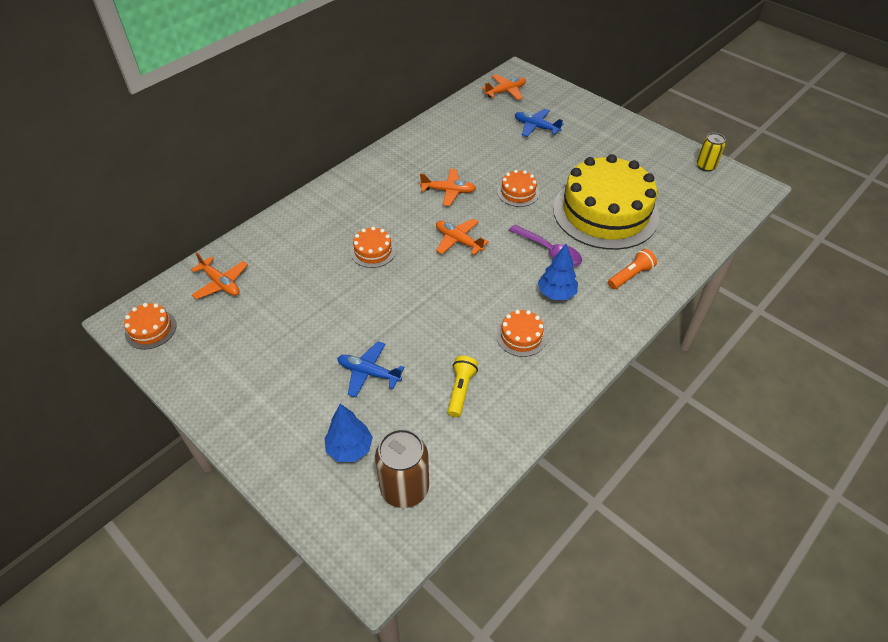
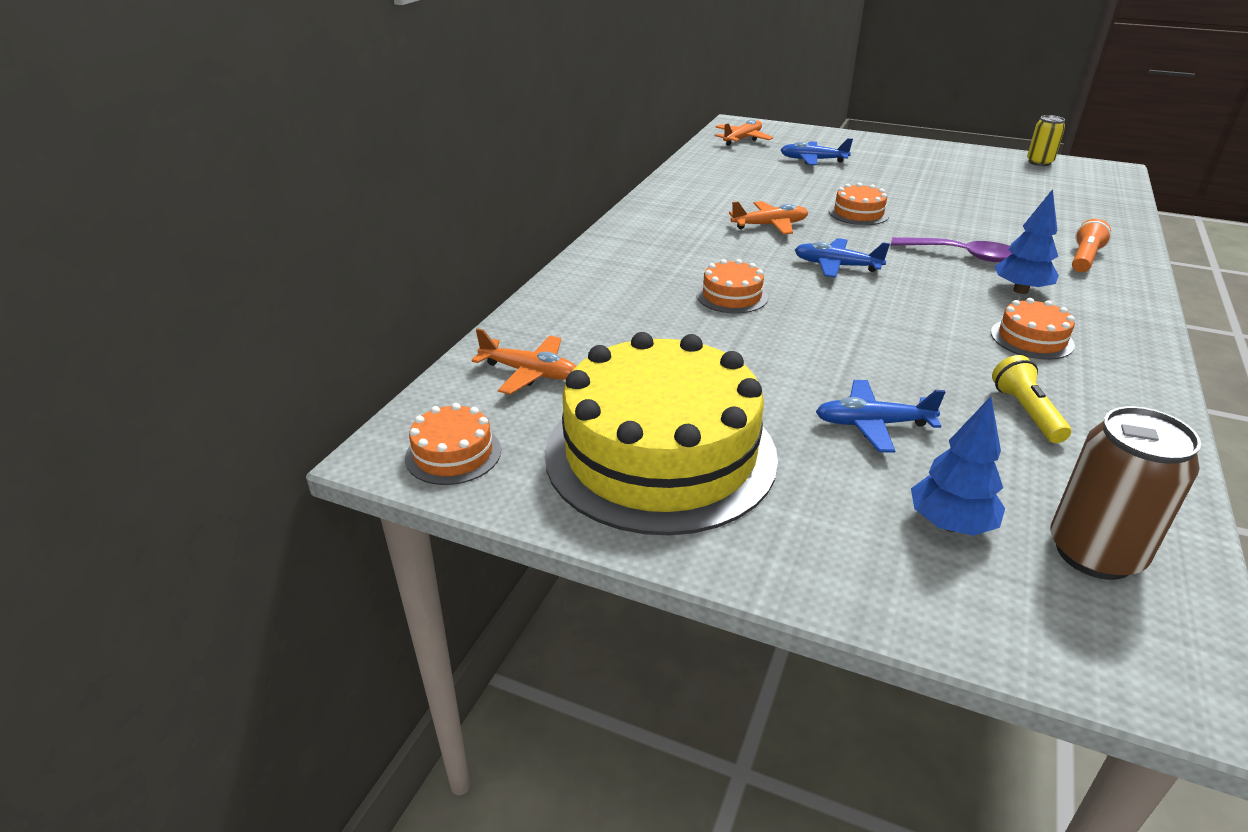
camera: 20 degrees left, 15 degrees down
orange plane [436,219,489,255] -> blue plane [795,238,890,278]
yellow cake [553,154,659,250] -> yellow cake moved to [545,332,778,536]

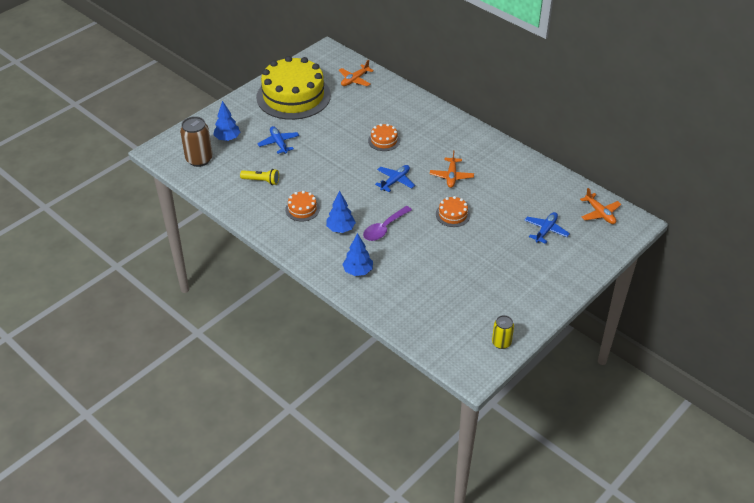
camera: 110 degrees right, 10 degrees up
orange cake [405,403,501,485] -> none
blue plane [816,380,946,453] -> blue plane turned 45 degrees counterclockwise [257,126,299,154]
orange flashlight [1072,219,1111,272] -> blue tree [342,233,373,276]

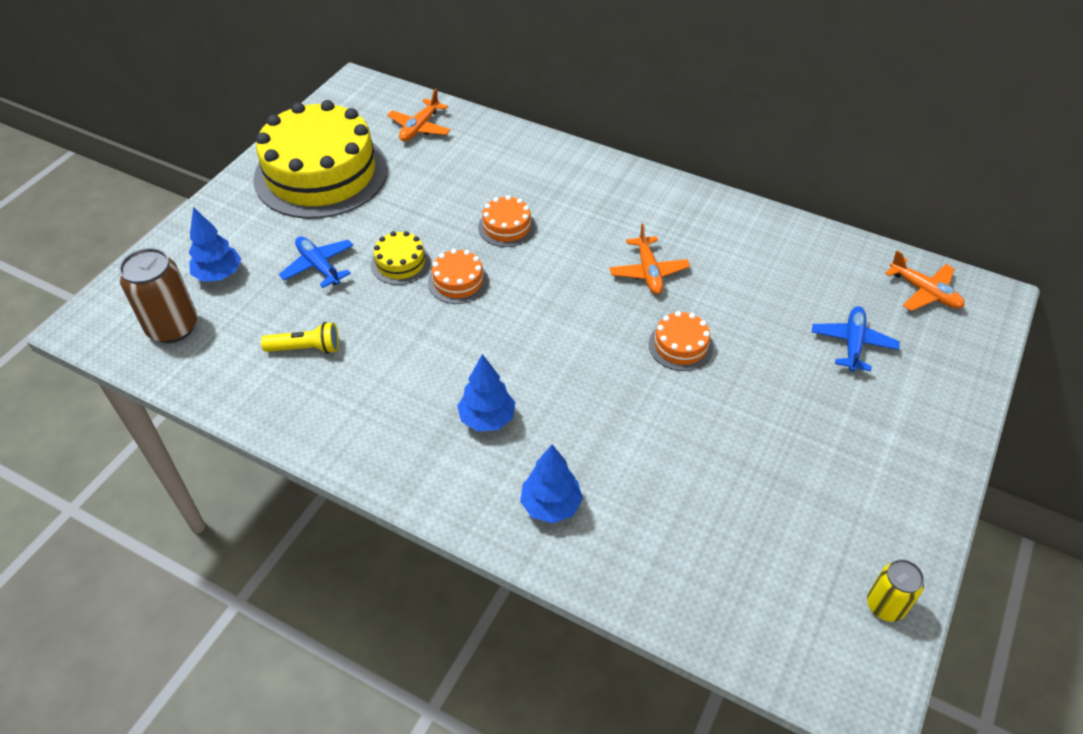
camera: 15 degrees left, 5 degrees up
orange cake [285,191,320,222] -> orange cake moved to [428,249,489,304]
purple spoon [363,206,412,241] -> none
blue plane [375,165,415,192] -> none
none -> yellow cake [371,231,431,285]

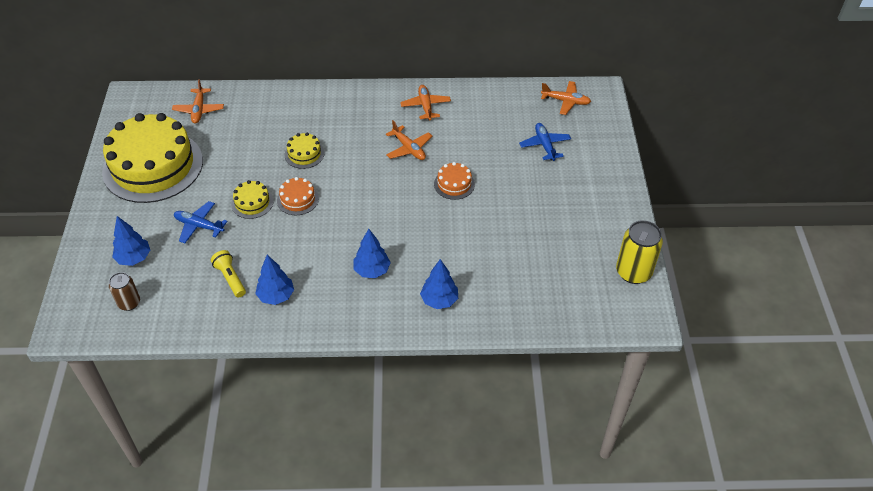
camera: 30 degrees left, 0 degrees up
brown can [119,248,197,343] -> brown can [109,272,140,311], size x0.61
yellow flashlight [261,322,339,354] -> yellow flashlight turned 90 degrees counterclockwise [211,250,246,298]
orange cake [478,195,536,247] -> yellow cake [284,133,325,169]
yellow can [867,559,924,622] -> yellow can [616,220,663,284], size x1.65
none -> blue tree [255,255,294,305]
none -> orange plane [400,85,451,120]

